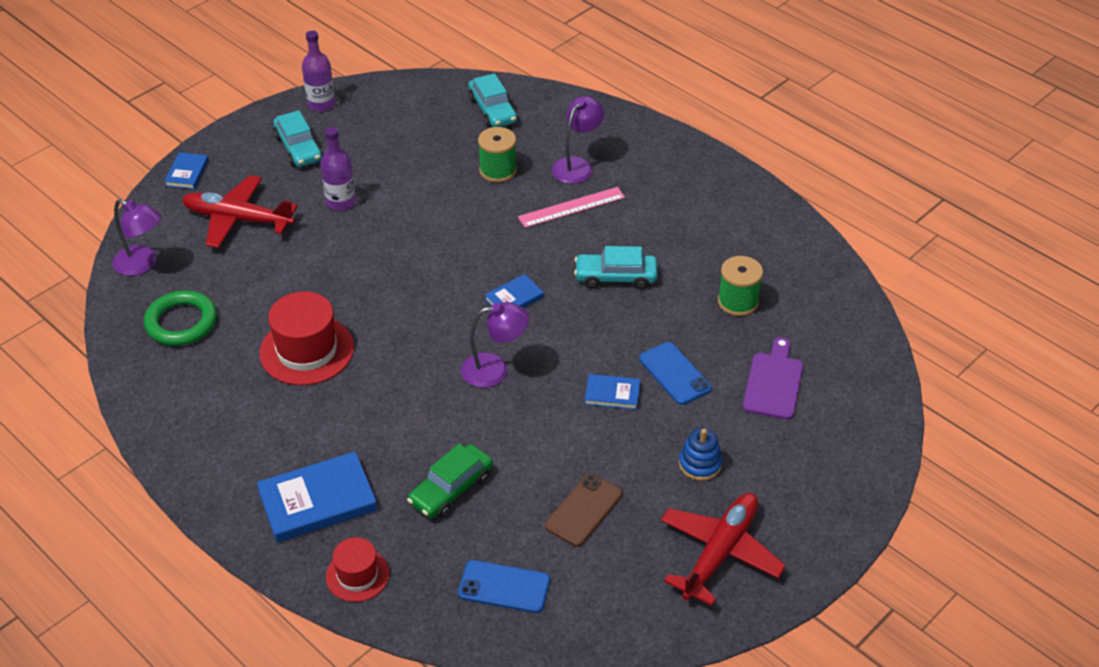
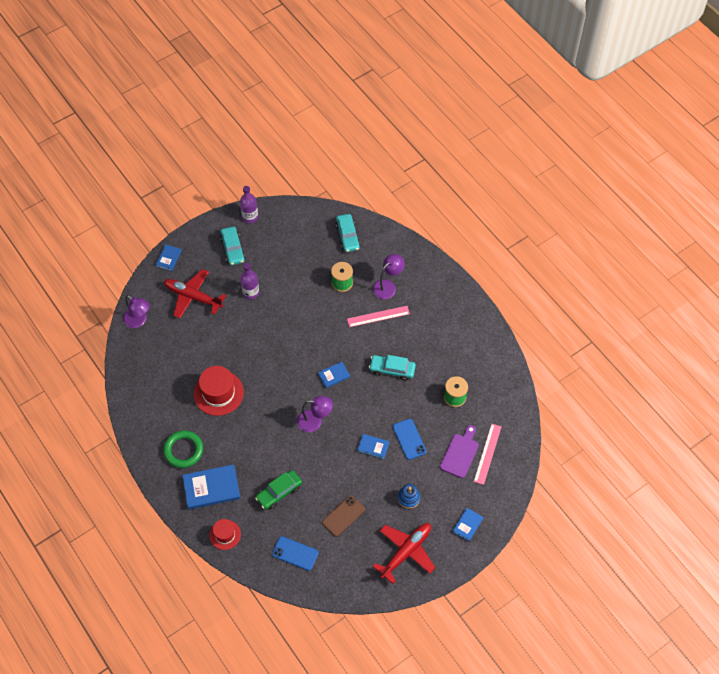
camera: 10 degrees right, 15 degrees up
green ring [144,290,217,346] -> green ring moved to [163,430,203,468]
none -> blue book [453,508,484,542]
none -> pink ruler [474,424,502,485]

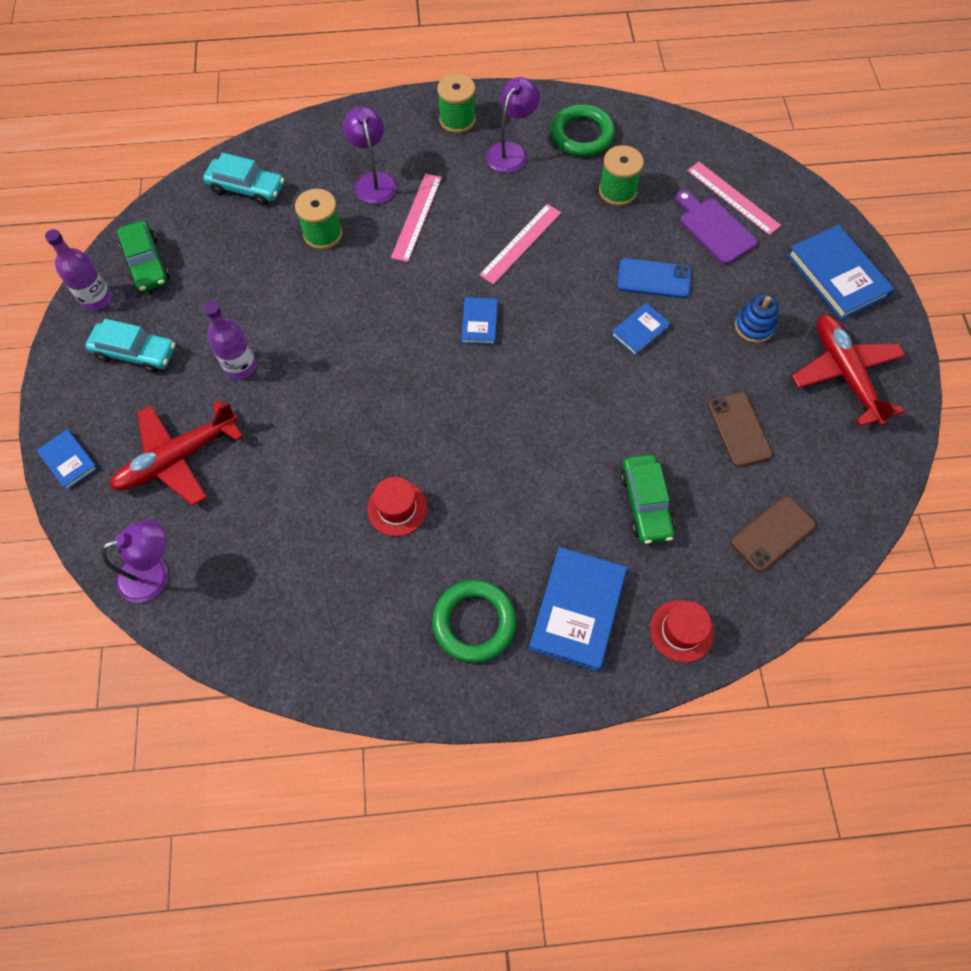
camera: 60 degrees left, 5 degrees up
red hat [194,366,244,416] -> red hat [367,477,427,536], size x0.59
blue phone [272,536,318,571] -> brown phone [731,496,816,572]
purple lamp [297,396,333,432] -> purple lamp moved to [486,77,540,173]
turquoise car [369,355,416,380] -> pink ruler [479,204,561,284]
blue book [453,508,484,542] -> blue book [787,225,895,320], size x1.85
none -> green car [117,221,170,292]
none -> green spool [437,73,476,133]
none -> green ring [551,104,615,157]

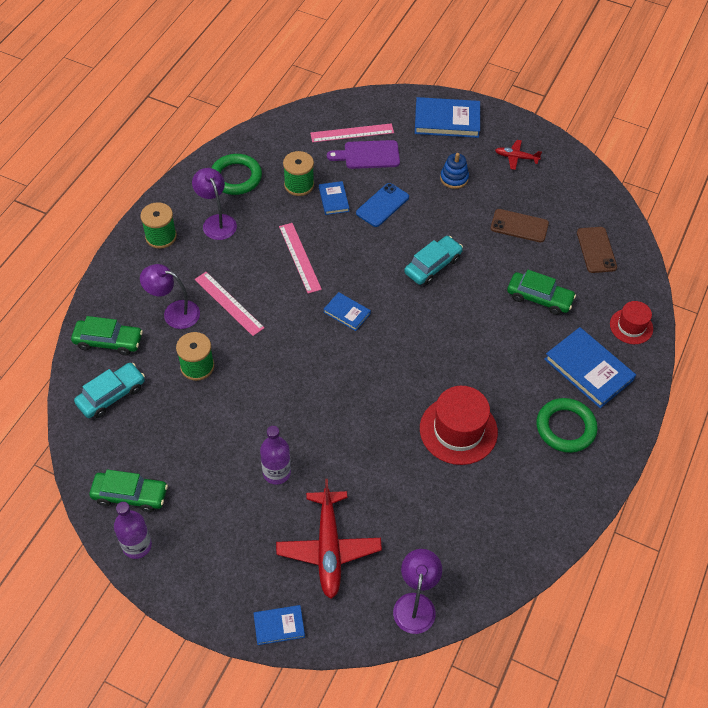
camera: 60 degrees left, 10 degrees down
turquoise car [85,319,176,373] -> turquoise car moved to [404,236,463,285]
red hat [367,477,427,536] -> red hat [420,386,498,465], size x1.69
blue book [611,303,670,356] -> blue book moved to [319,181,349,215]
red plane [792,315,905,427] -> red plane [495,140,542,170], size x0.50
none -> green car [71,316,143,355]

